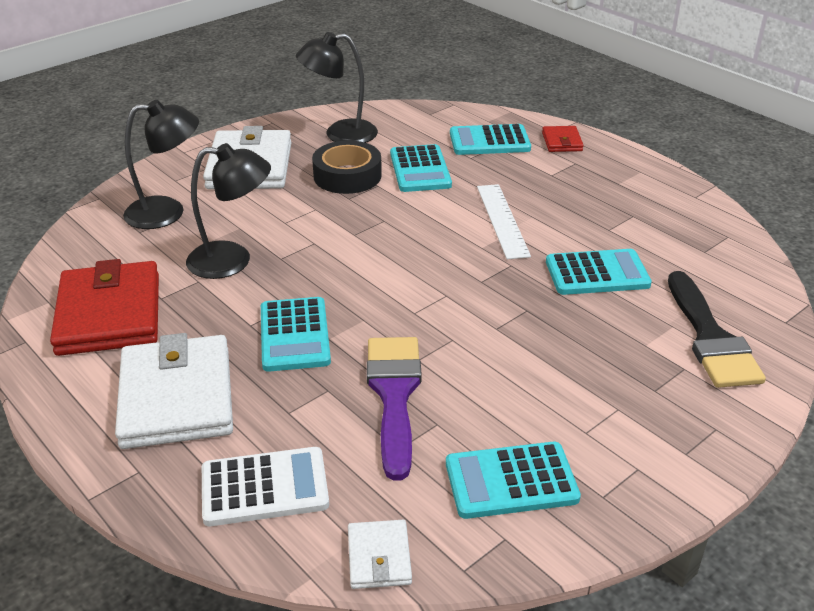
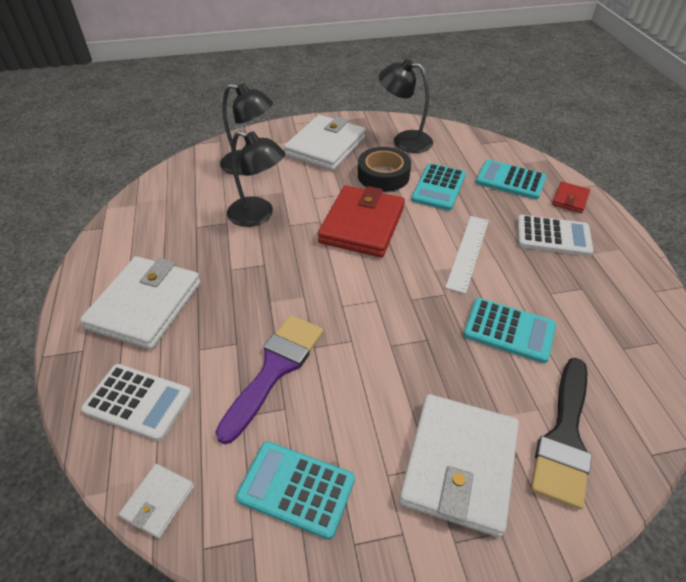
camera: 30 degrees right, 10 degrees up
red wallet [50,259,159,356] -> red wallet moved to [318,186,405,257]
turquoise calculator [261,297,331,372] -> none
none -> white wallet [399,394,519,537]
none -> white calculator [517,215,593,256]

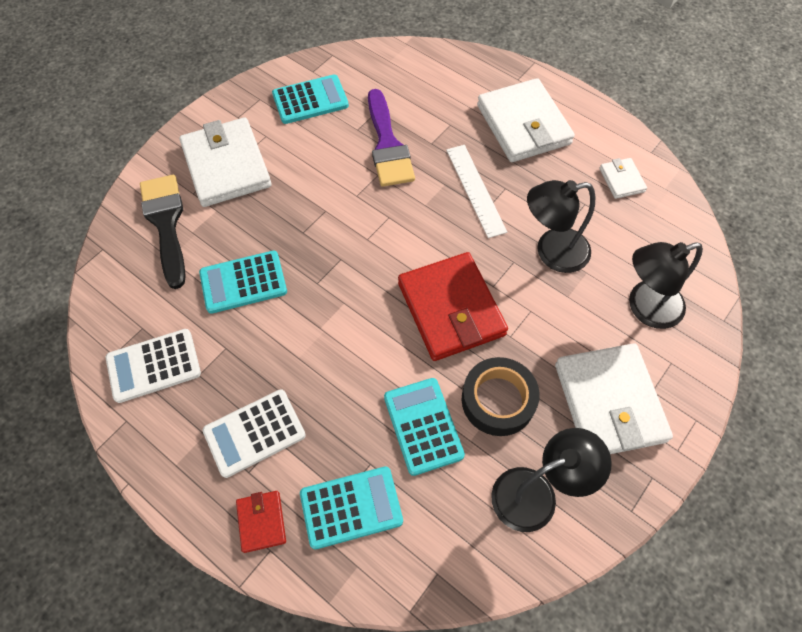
camera: 140 degrees right, 15 degrees up
white calculator [81,364,192,441] -> white calculator moved to [106,329,201,403]
white wallet [119,464,194,538] -> white wallet moved to [600,158,647,199]
white ruler [445,216,489,294] -> white ruler moved to [446,145,507,238]

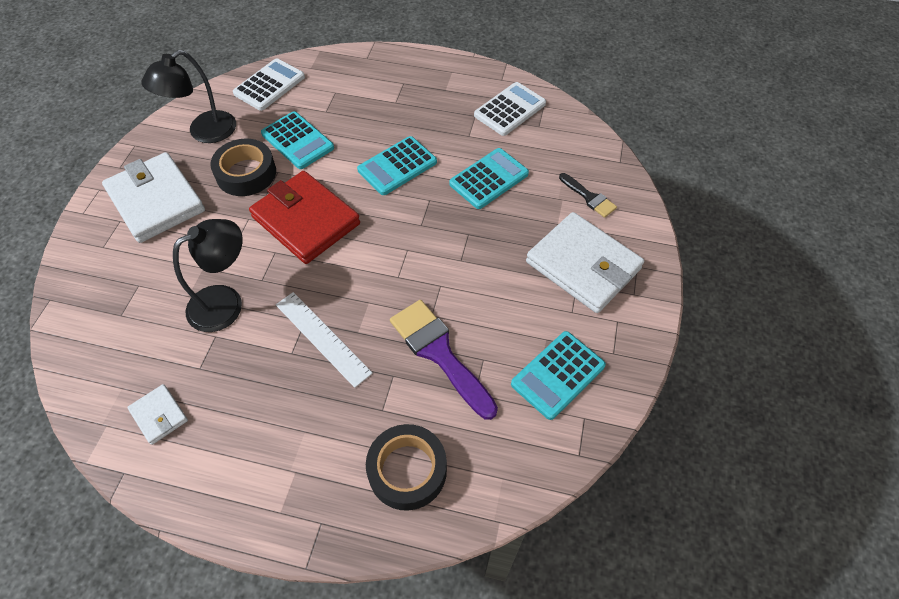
camera: 155 degrees right, 5 degrees down
black brush [140,175,186,289] -> black brush [559,173,617,218], size x0.54
white calculator [203,389,306,478] -> white calculator moved to [233,58,305,111]
red wallet [236,491,286,553] -> none
turquoise calculator [300,467,403,549] -> turquoise calculator moved to [357,136,437,195]
white wallet [477,78,575,162] -> none
black lamp [629,242,703,329] -> none
none -> black tape [366,424,447,511]

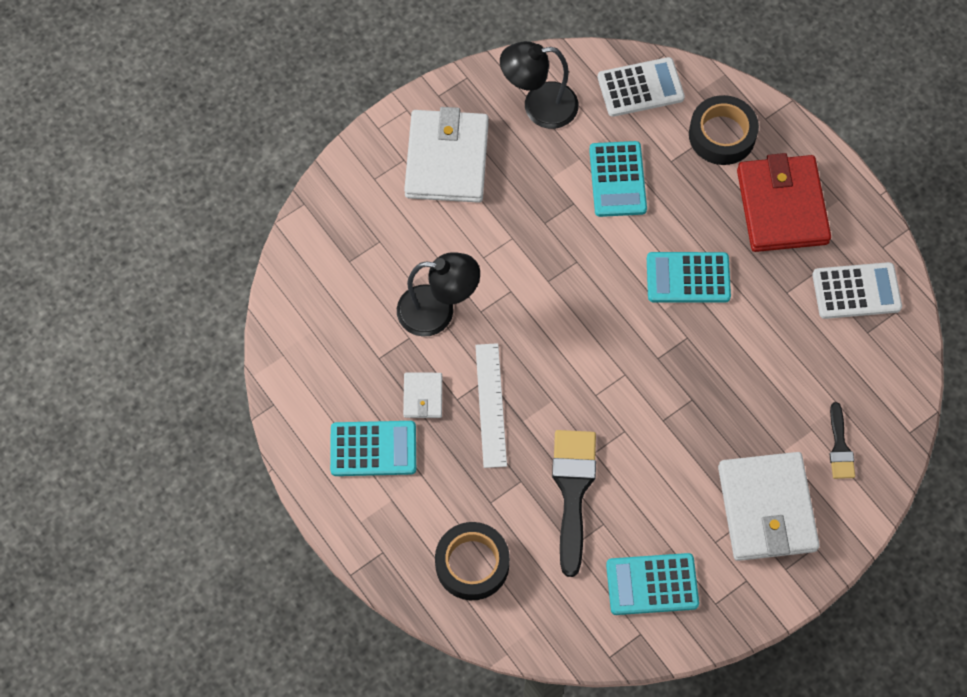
camera: 40 degrees right, 10 degrees up
white wallet [127,384,188,445] -> white wallet moved to [403,373,442,418]
black tape [210,139,276,196] -> black tape moved to [689,95,759,165]
red wallet [249,171,360,264] -> red wallet moved to [737,153,831,252]
purple brush [390,300,498,420] -> black brush [552,430,596,577]
turquoise calculator [449,148,529,209] -> turquoise calculator moved to [330,421,416,476]

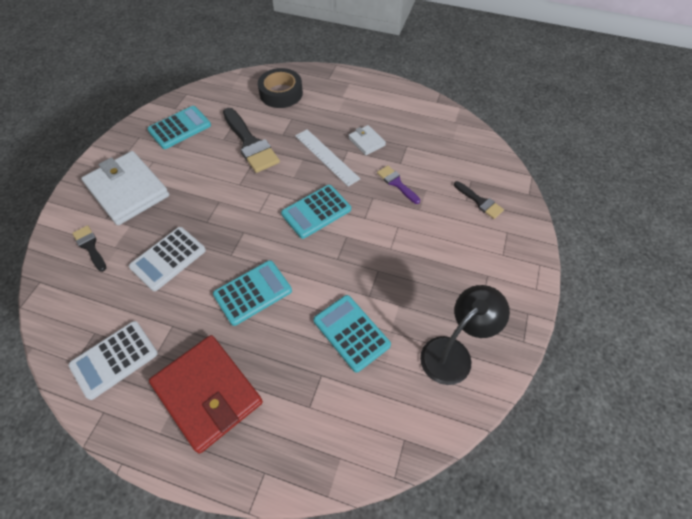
camera: 145 degrees right, 10 degrees down
turquoise calculator [330,421,416,476] -> turquoise calculator moved to [281,185,351,239]
black lamp [397,252,480,337] -> purple brush [377,165,420,204]
white wallet [404,107,489,203] -> none
white calculator [598,57,685,117] -> white calculator moved to [129,227,206,291]
black tape [689,95,759,165] -> none
none -> black brush [454,181,504,219]

